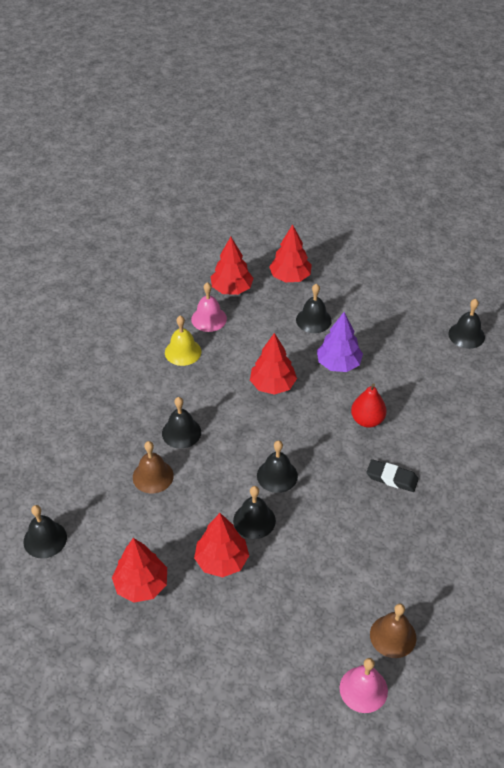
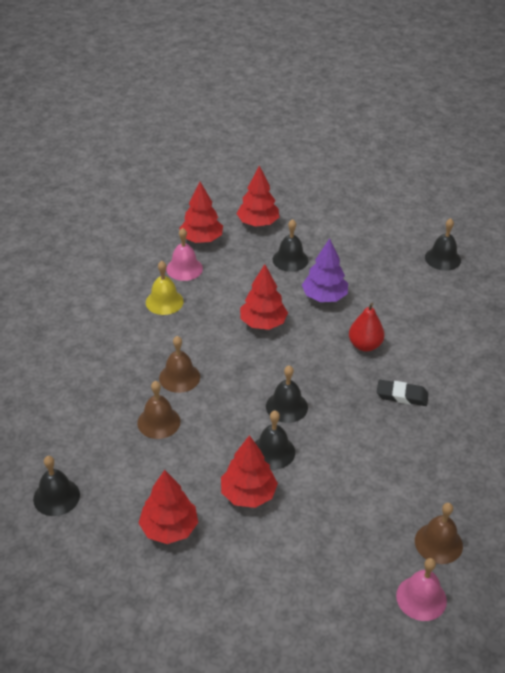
camera: 10 degrees left, 5 degrees down
black bell [162,397,201,449] -> brown bell [159,336,200,393]

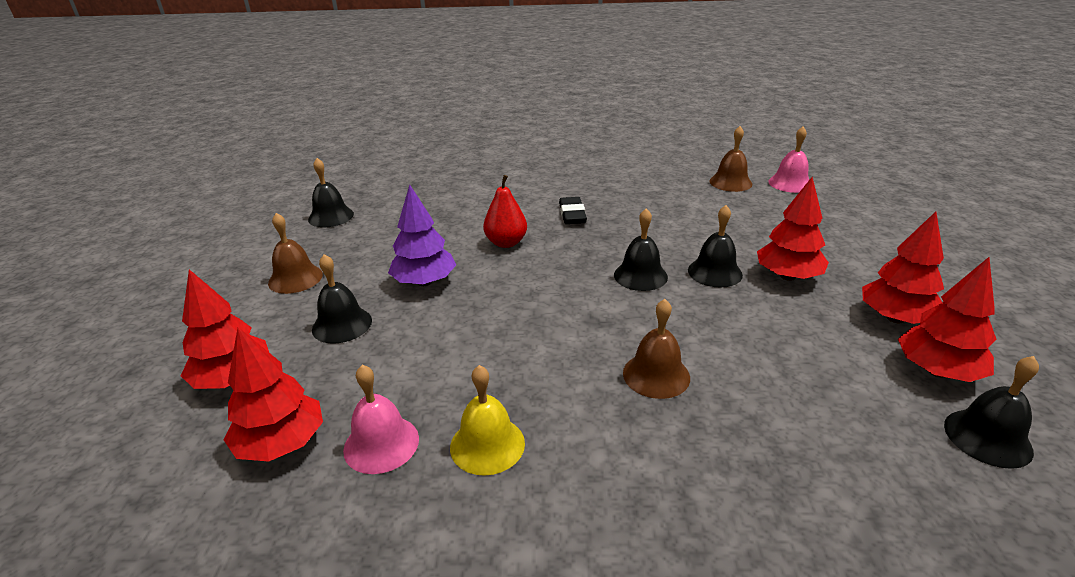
camera: 105 degrees left, 10 degrees down
brown bell [137,381,181,439] -> brown bell moved to [268,213,323,294]
red tree [240,264,288,330] -> red tree moved to [898,257,996,382]

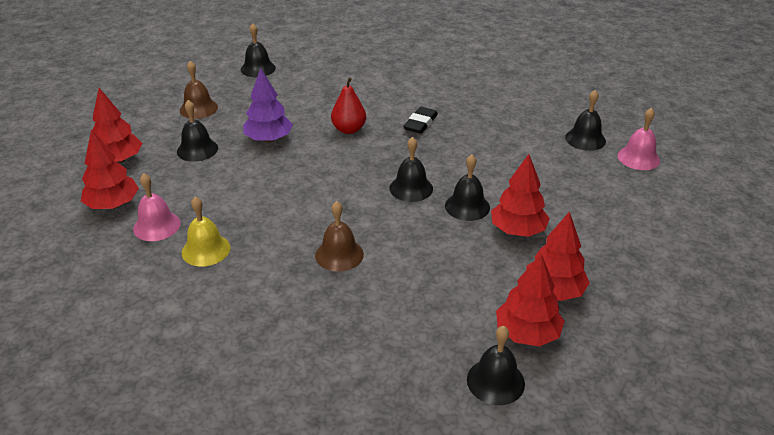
camera: 30 degrees right, 5 degrees up
brown bell [709,126,752,192] -> black bell [565,90,606,151]

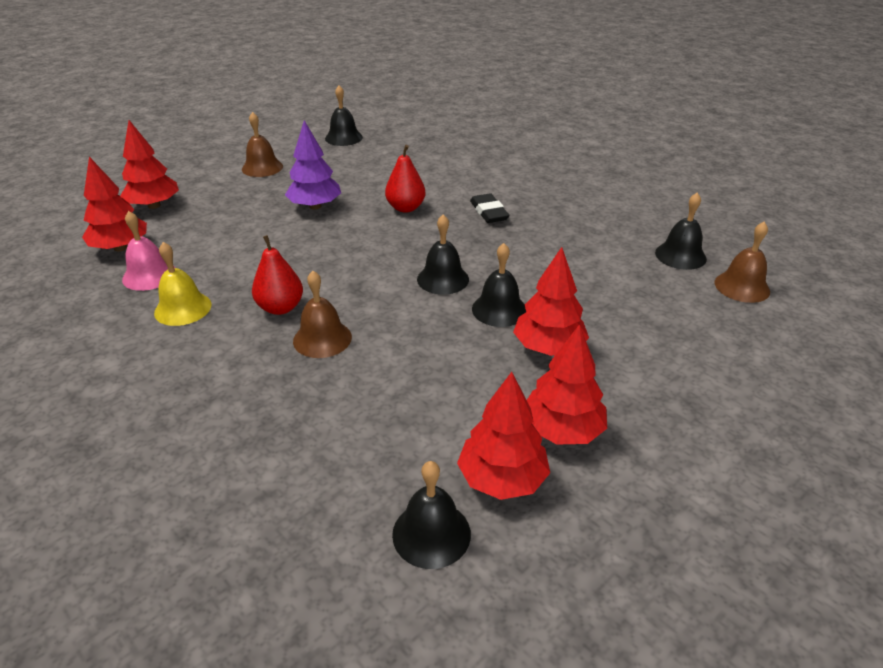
camera: 15 degrees right, 0 degrees up
black bell [177,100,218,162] -> none
black eraser [403,107,438,134] -> black eraser turned 60 degrees counterclockwise [470,193,510,223]
pink bell [618,108,660,170] -> brown bell [715,222,770,303]
none -> red pear [252,235,303,315]

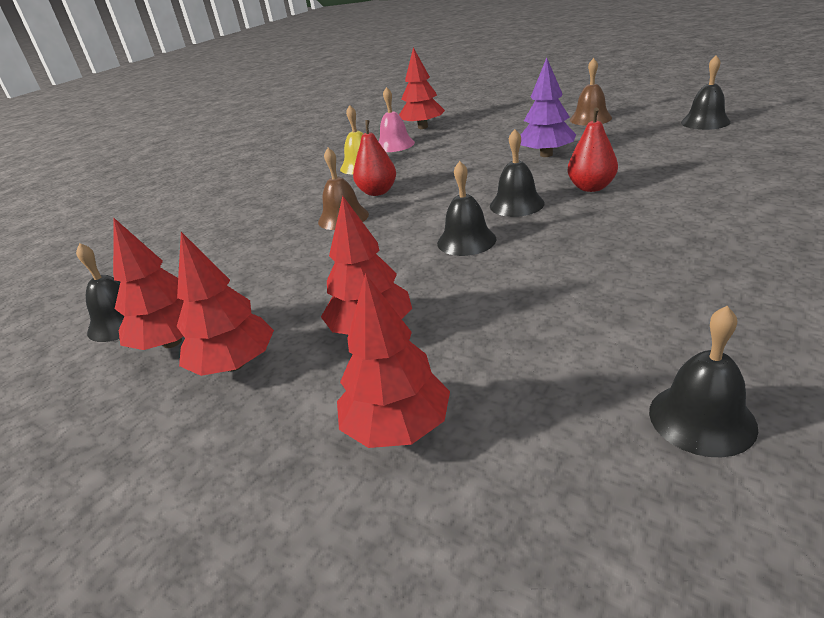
camera: 80 degrees right, 5 degrees down
red tree [121,120,179,209] -> red tree moved to [337,273,450,448]
black eraser [470,193,510,223] -> none
black bell [472,243,526,327] -> black bell moved to [490,129,545,217]
brown bell [715,222,770,303] -> none

